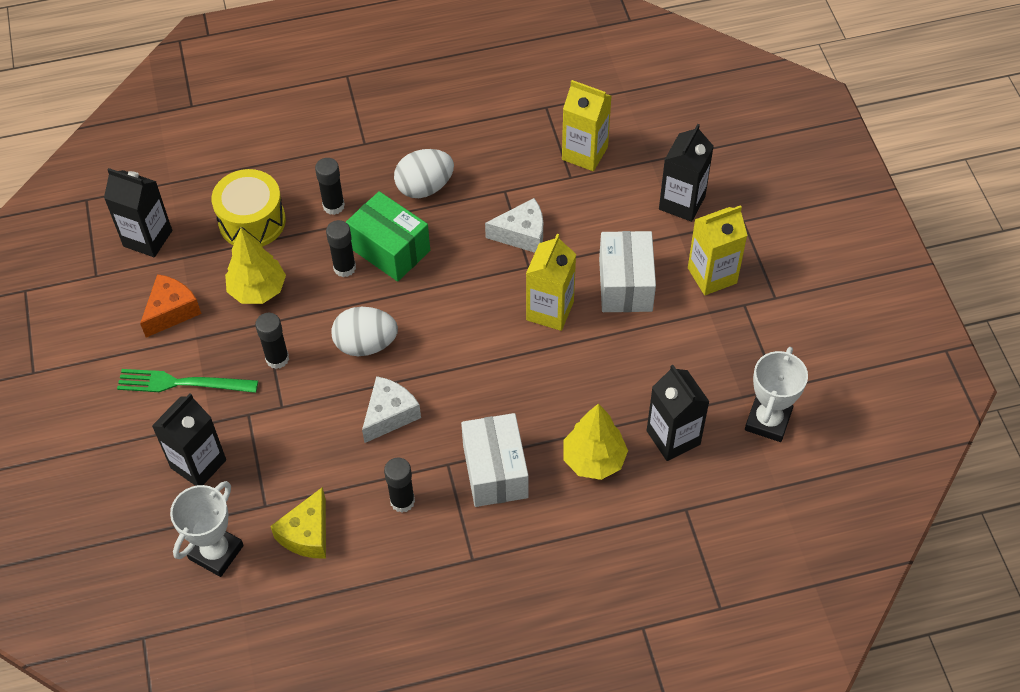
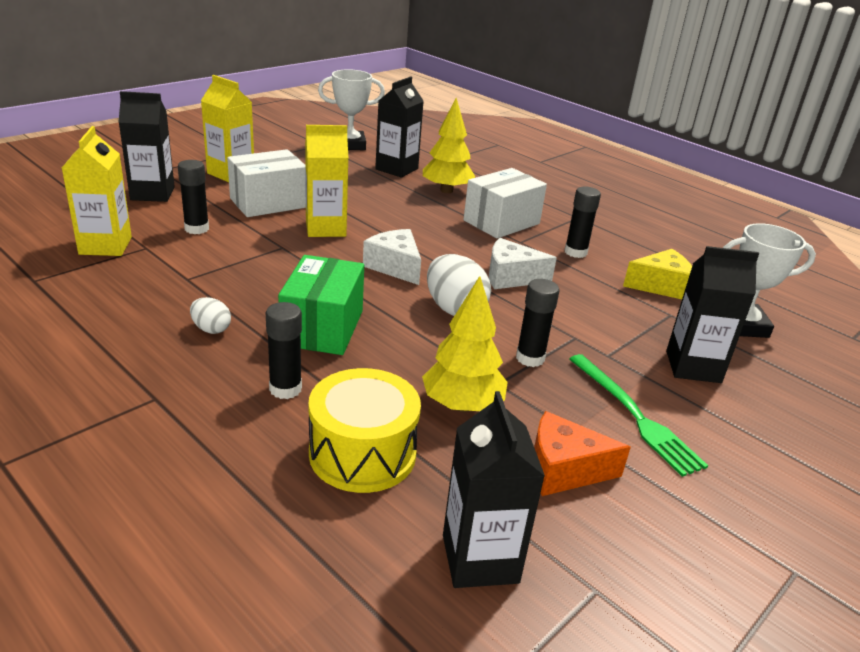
camera: 125 degrees left, 25 degrees down
black glue stick [326,220,356,277] -> black glue stick moved to [178,160,209,234]
white egg [394,149,454,198] -> white egg [190,297,231,334], size x0.55
white cheese [485,198,543,253] -> white cheese moved to [363,229,421,285]

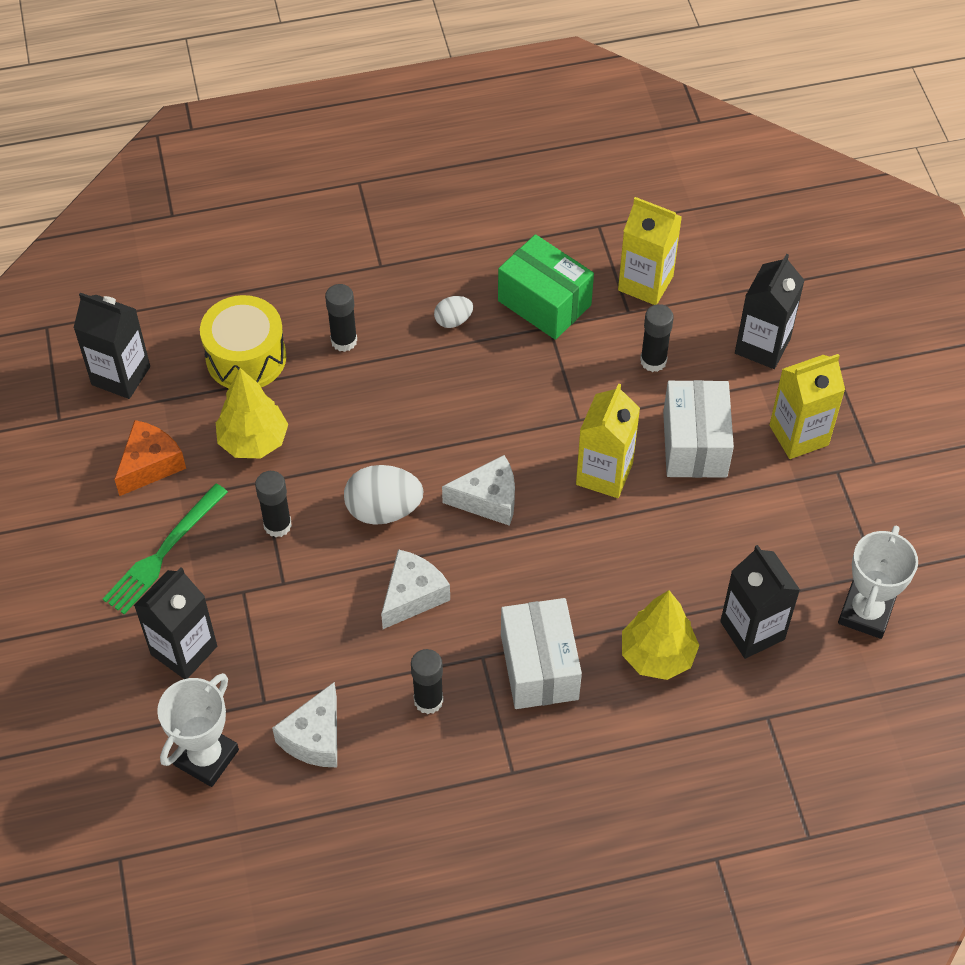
camera: 125 degrees right, 25 degrees up
green box [278,255,364,355] -> green box moved to [498,234,594,340]
green fork [569,354,708,477] -> green fork turned 60 degrees counterclockwise [103,484,228,614]
yellow cheese [623,249,692,299] -> white cheese [272,682,337,767]

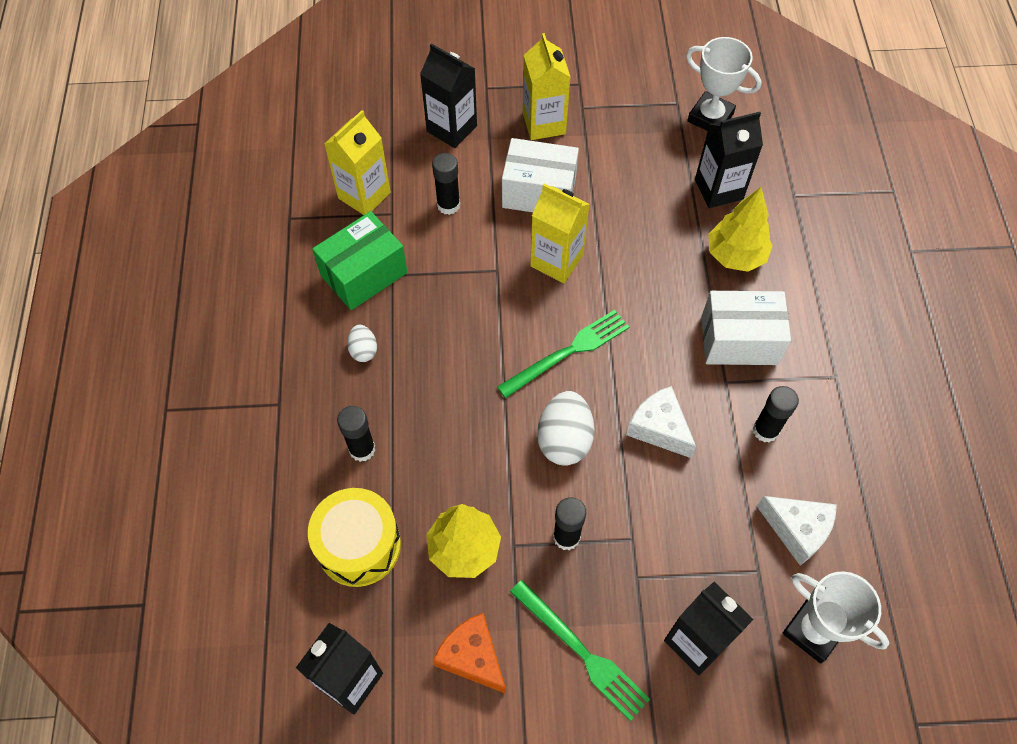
camera: 80 degrees left, 5 degrees up
white cheese [442,455,515,526] -> green fork [497,310,629,398]

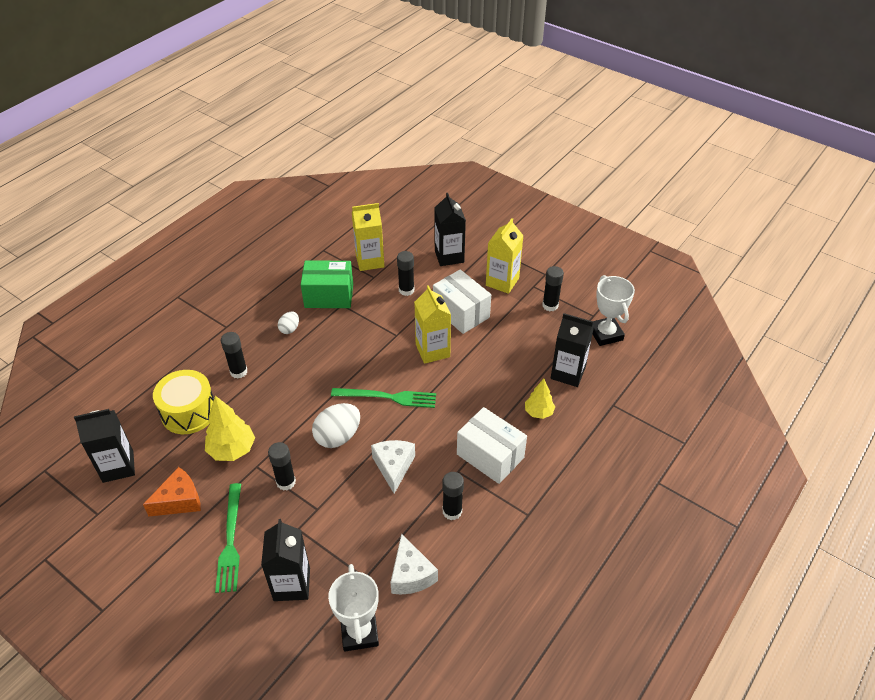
camera: 40 degrees right, 15 degrees down
orange cheese [433,613,506,694] -> orange cheese turned 60 degrees clockwise [143,467,201,516]
yellow tree [708,187,773,272] -> yellow tree [525,379,555,419], size x0.64
none -> black glue stick [542,266,564,311]

